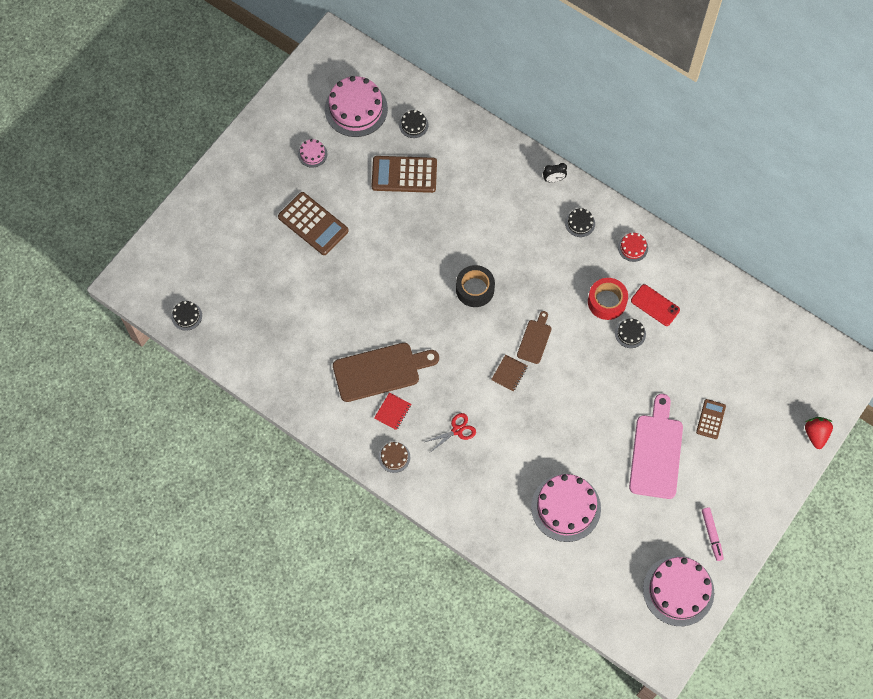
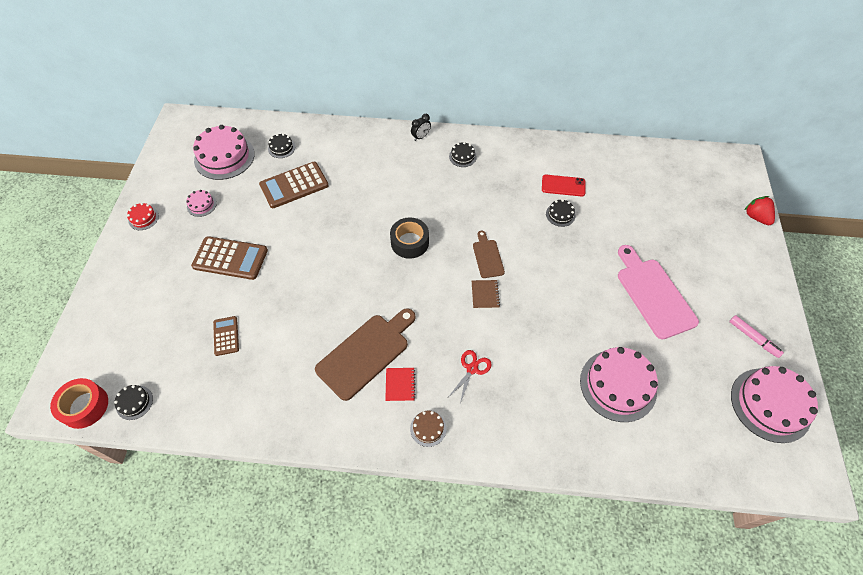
camera: 30 degrees left, 10 degrees down
red tape [588,278,628,320] -> red tape moved to [50,378,108,429]
red cake [618,233,648,262] -> red cake moved to [127,203,159,230]
brown calculator [696,399,726,439] -> brown calculator moved to [213,316,239,356]

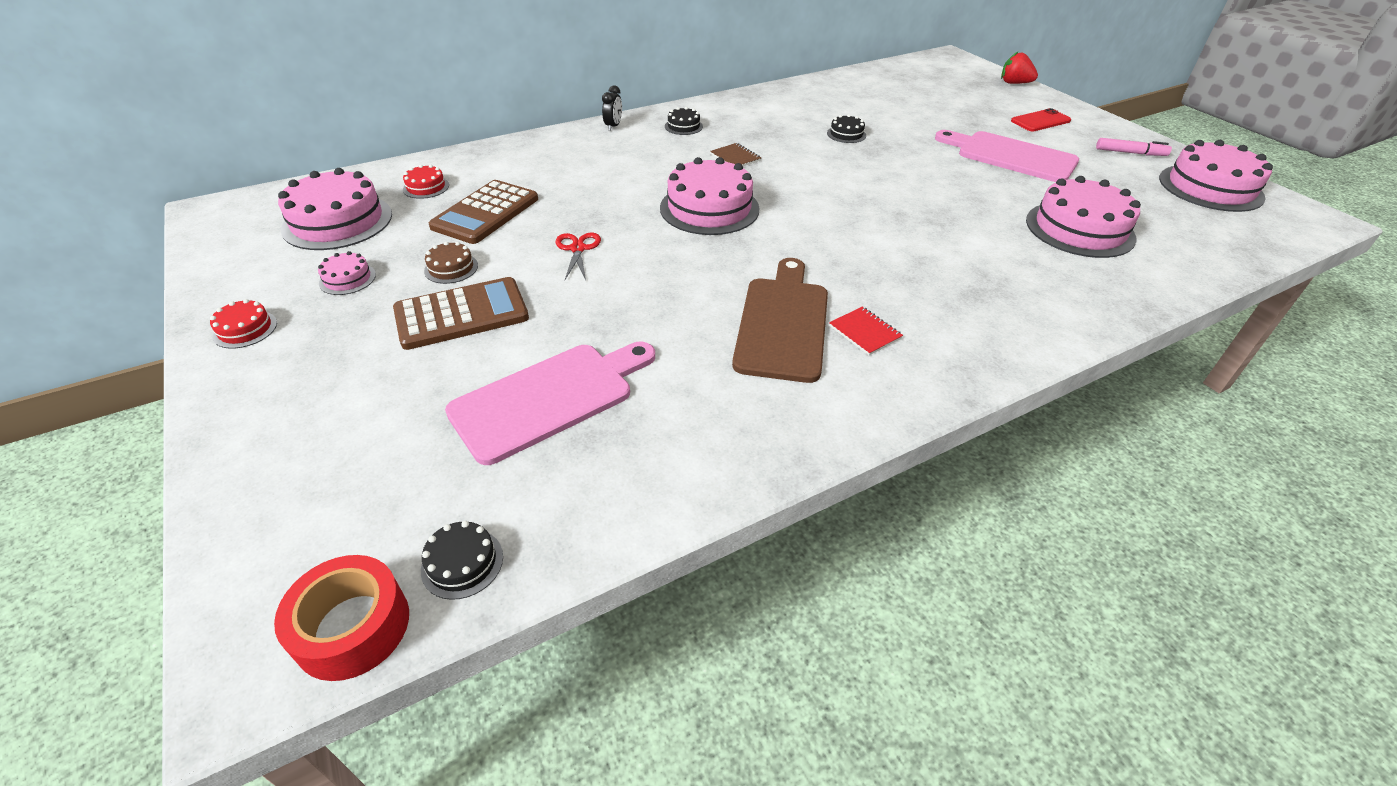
camera: 35 degrees left, 15 degrees down
brown calculator [213,316,239,356] -> pink cutting board [445,342,655,465]
black cake [268,134,295,158] -> red cake [403,165,449,199]
black tape [390,217,429,259] -> pink cake [660,157,759,235]
brown cake [410,411,447,447] -> brown cake moved to [424,242,478,284]
red scissors [449,350,492,403] -> red scissors moved to [555,233,601,280]
brown notebook [472,280,500,309] -> brown notebook moved to [710,143,761,166]
brown cutting board [473,231,505,278] -> none
red phone [542,175,585,197] -> red phone moved to [1011,108,1071,131]

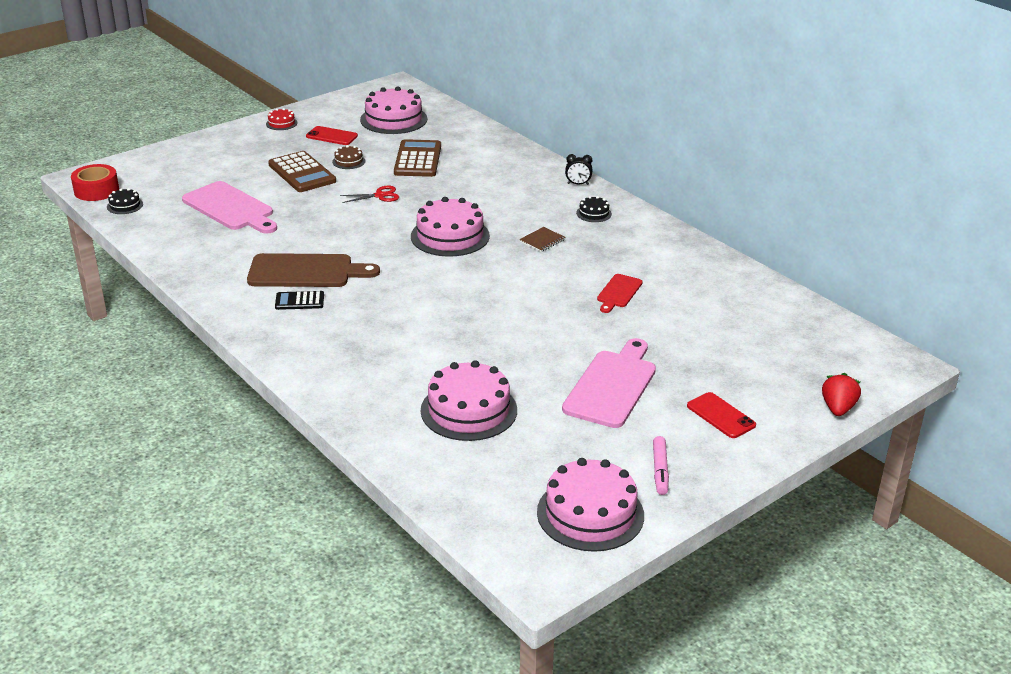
camera: 80 degrees right, 10 degrees down
pink cake [318,251,376,295] -> red phone [306,126,358,145]
red cake [403,165,449,199] -> none
brown calculator [429,180,538,244] -> brown calculator turned 75 degrees clockwise [394,139,441,177]
black cake [827,114,866,143] -> red cutting board [597,274,643,313]
red notebook [829,307,903,355] -> black calculator [275,291,324,310]

